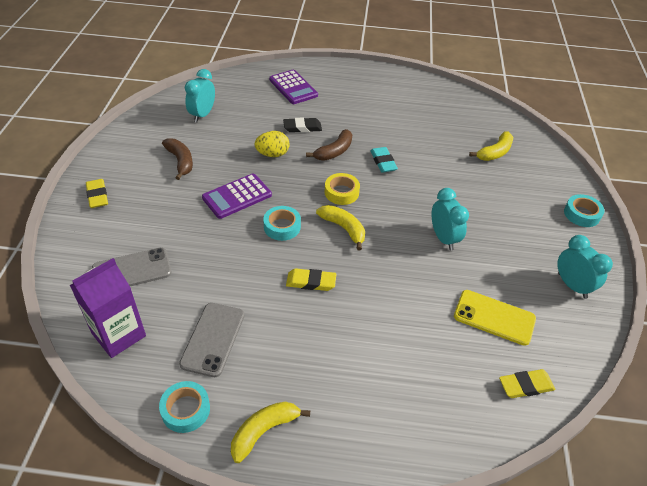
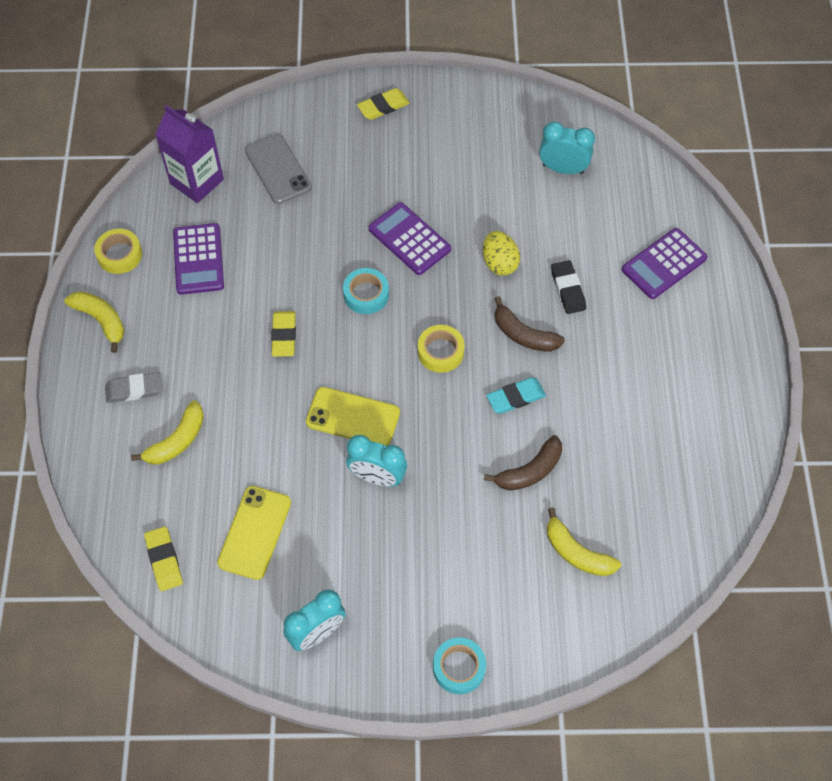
camera: 85 degrees right, 15 degrees up
turquoise tape [159,381,210,433] -> yellow tape [94,229,142,274]
brown banana [162,138,193,180] -> brown banana moved to [484,435,562,491]
grey phone [179,303,245,377] -> purple calculator [173,223,224,295]
yellow banana [316,205,365,250] -> yellow banana moved to [131,400,204,465]
turquoise clock [431,188,469,250] -> turquoise clock turned 45 degrees clockwise [346,435,407,487]
none -> grey eraser [105,372,162,403]
none -> yellow phone [306,387,400,446]

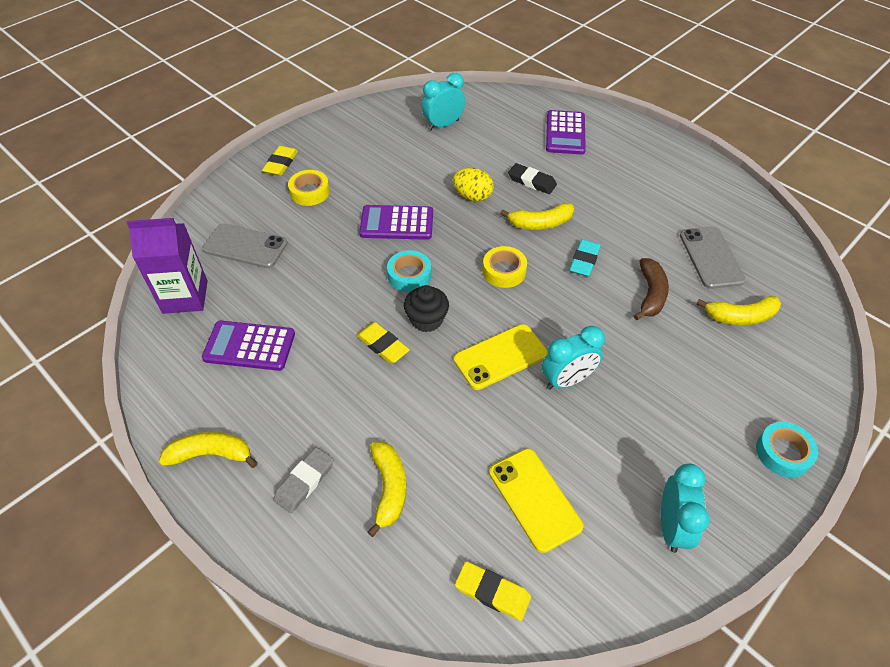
camera: 45 degrees left, 10 degrees down
yellow tape [94,229,142,274] -> yellow tape moved to [288,170,330,206]
purple calculator [173,223,224,295] -> purple calculator turned 150 degrees clockwise [202,321,295,371]
brown banana [495,296,565,352] -> yellow banana [500,203,574,230]
none -> black cupcake [404,285,449,332]
none -> grey phone [680,227,746,289]

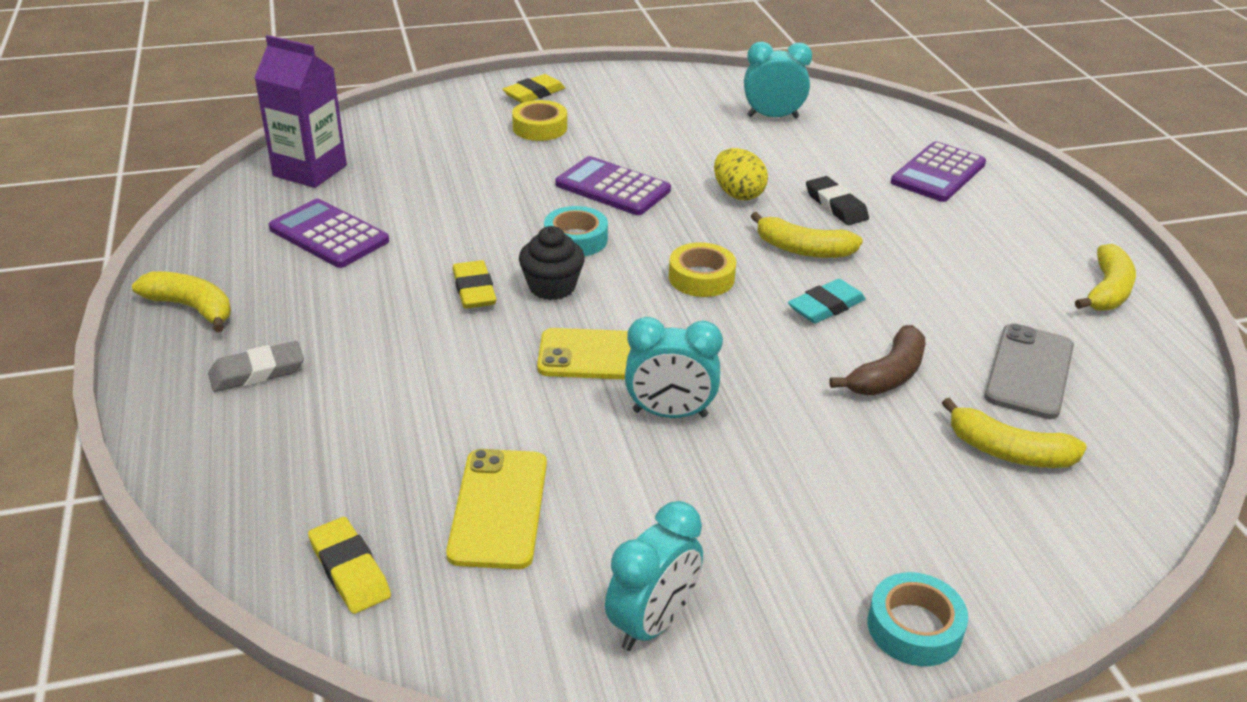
camera: 30 degrees right, 15 degrees down
grey phone [202,224,288,268] -> none
yellow banana [368,441,406,537] -> yellow banana moved to [1075,244,1136,311]

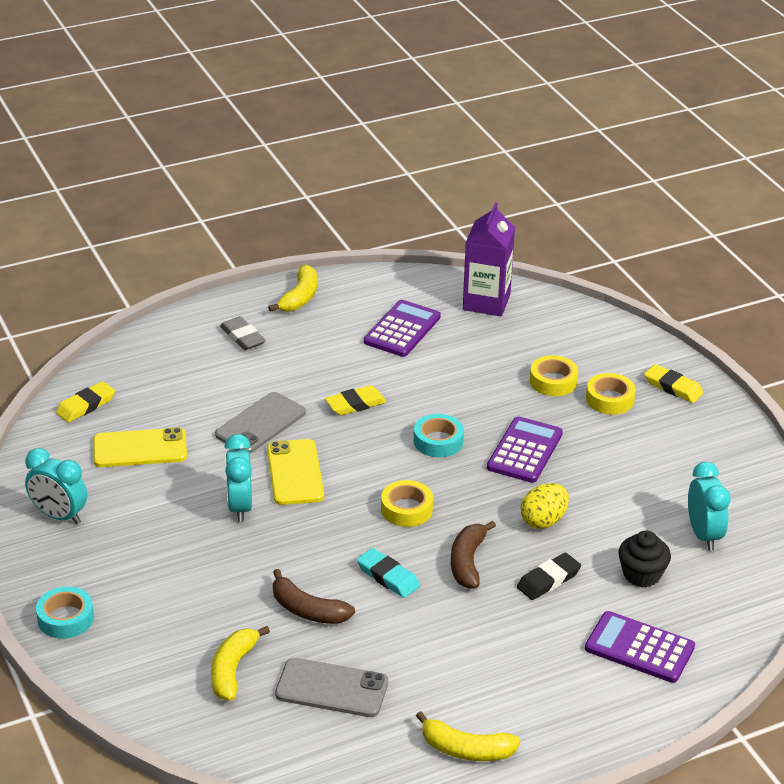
camera: 80 degrees right, 0 degrees up
black cupcake [519,226,585,300] -> black cupcake moved to [618,531,671,587]
yellow banana [751,212,863,258] -> brown banana [451,521,496,589]
none -> grey phone [215,392,306,453]
none -> yellow tape [530,355,578,396]

